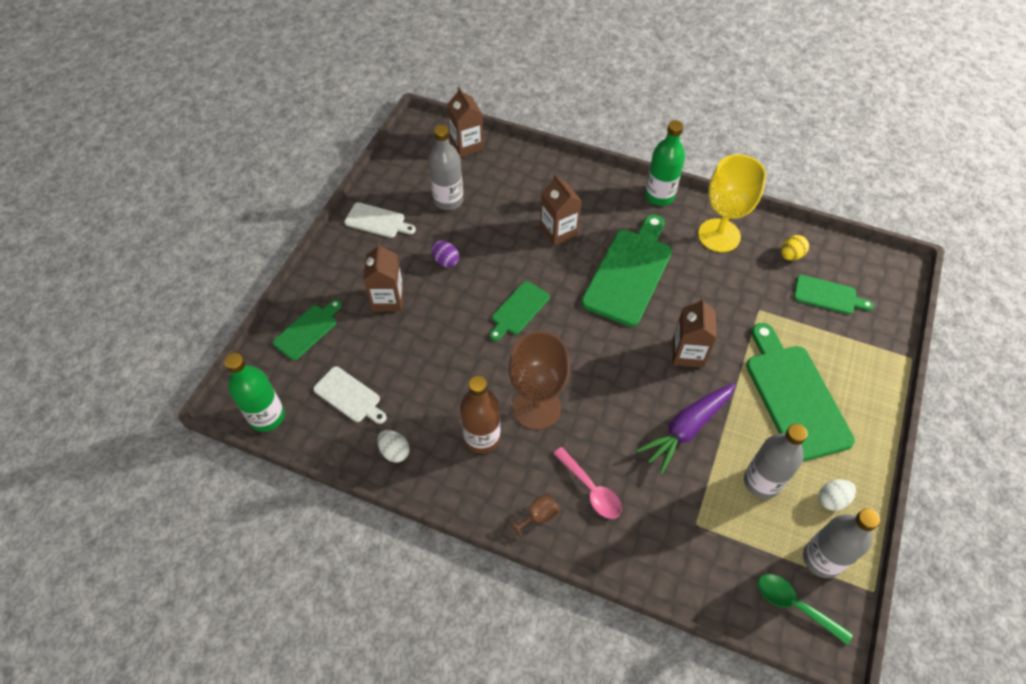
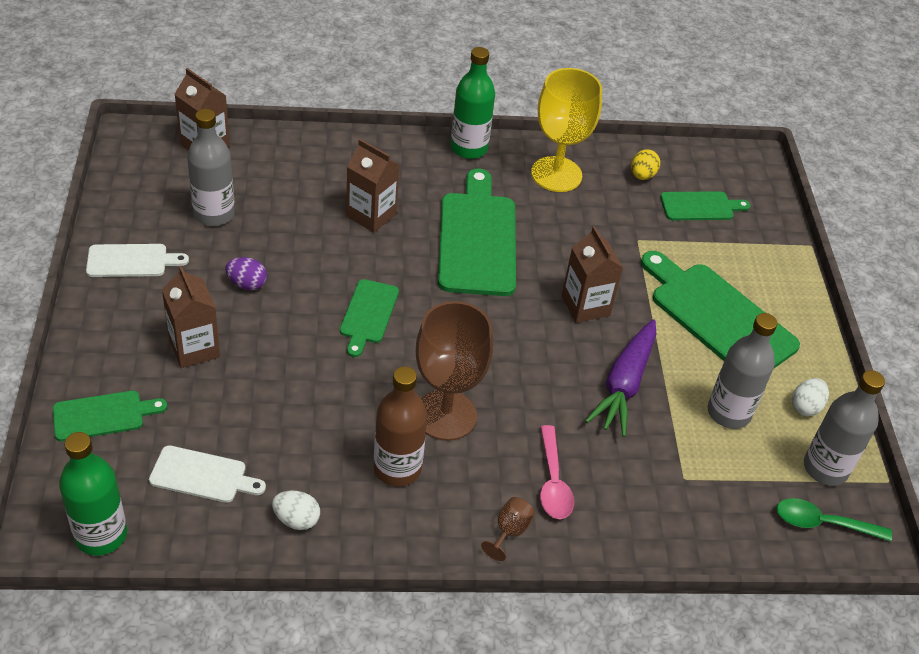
camera: 30 degrees left, 10 degrees down
green cutting board [273,300,342,360] -> green cutting board turned 60 degrees clockwise [53,391,167,441]
pink spoon [553,447,622,519] -> pink spoon turned 60 degrees clockwise [540,425,574,519]

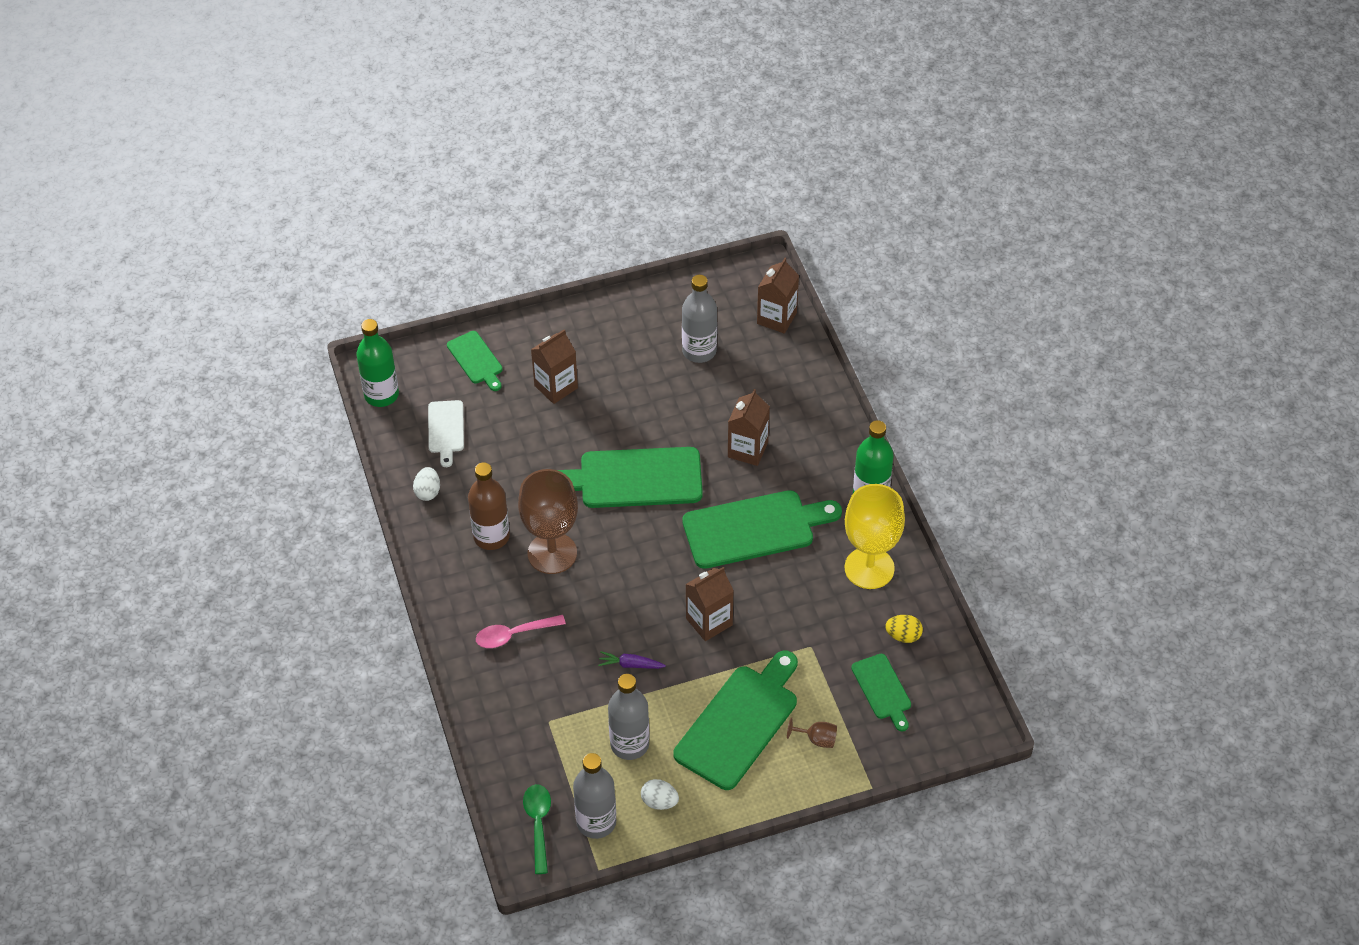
camera: 80 degrees right, 5 degrees up
white cutting board [86,244,189,277] -> none
purple egg [225,257,267,291] -> none
green cutting board [340,279,399,357] -> green cutting board [557,447,703,508], size x1.87
brown goblet [481,497,535,561] -> brown goblet moved to [787,717,837,748]
purple carrot [585,319,656,437] -> purple carrot [598,651,666,669], size x0.50

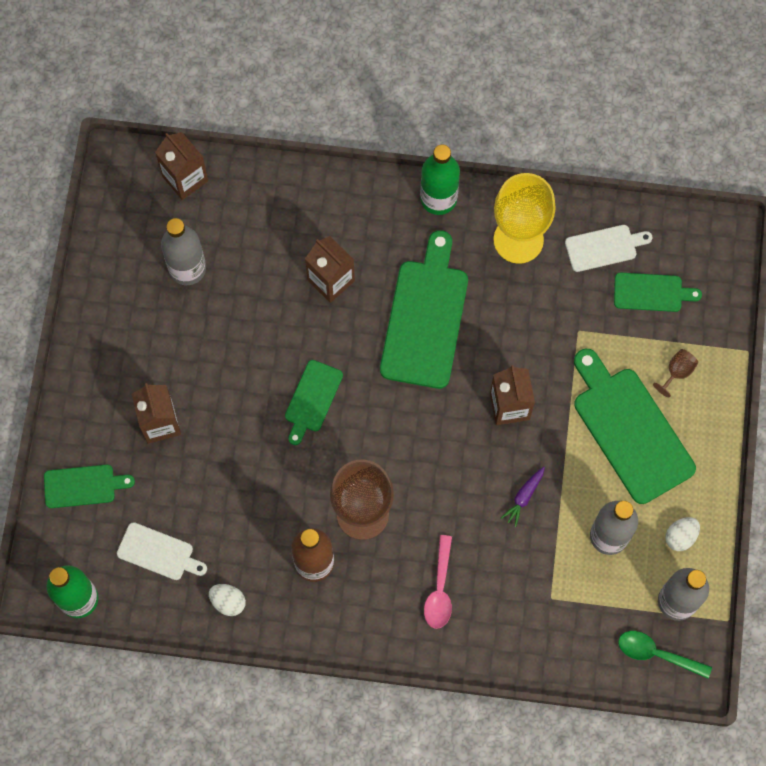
camera: 65 degrees left, 20 degrees up
green cutting board [557,447,703,508] -> green cutting board [285,360,343,445], size x0.54
yellow egg [885,615,923,643] -> white cutting board [565,225,652,272]

